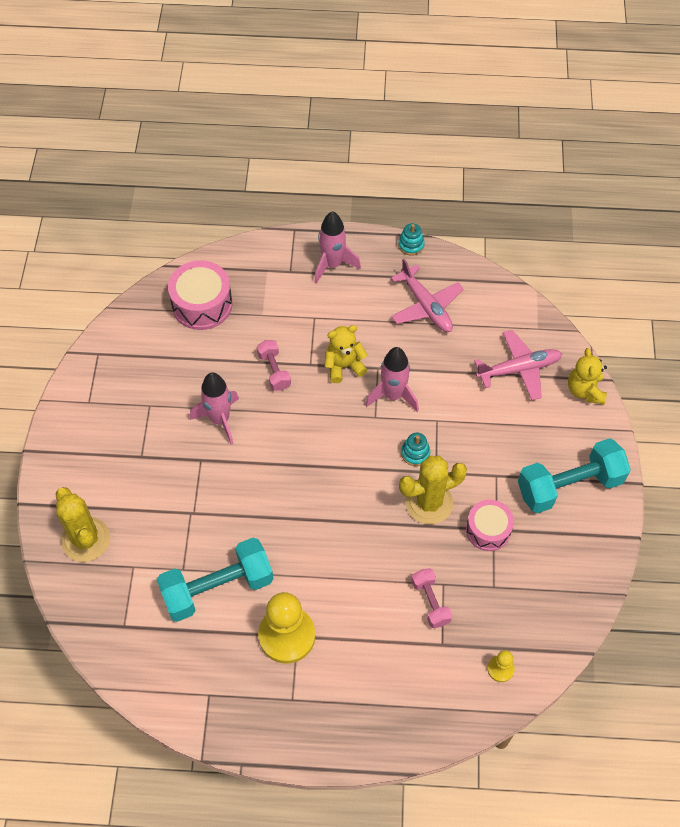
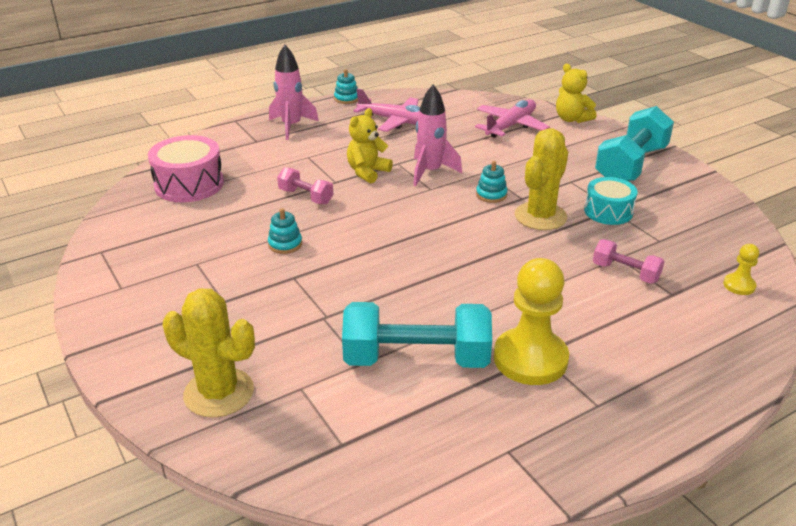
camera: 35 degrees left, 25 degrees down
turquoise dumbbell [157,538,273,622] -> turquoise dumbbell turned 60 degrees clockwise [342,302,492,368]
pink rocket [190,372,239,445] -> turquoise stacking toy [268,208,302,254]
pink drum [466,500,514,551] -> turquoise drum [584,177,638,225]

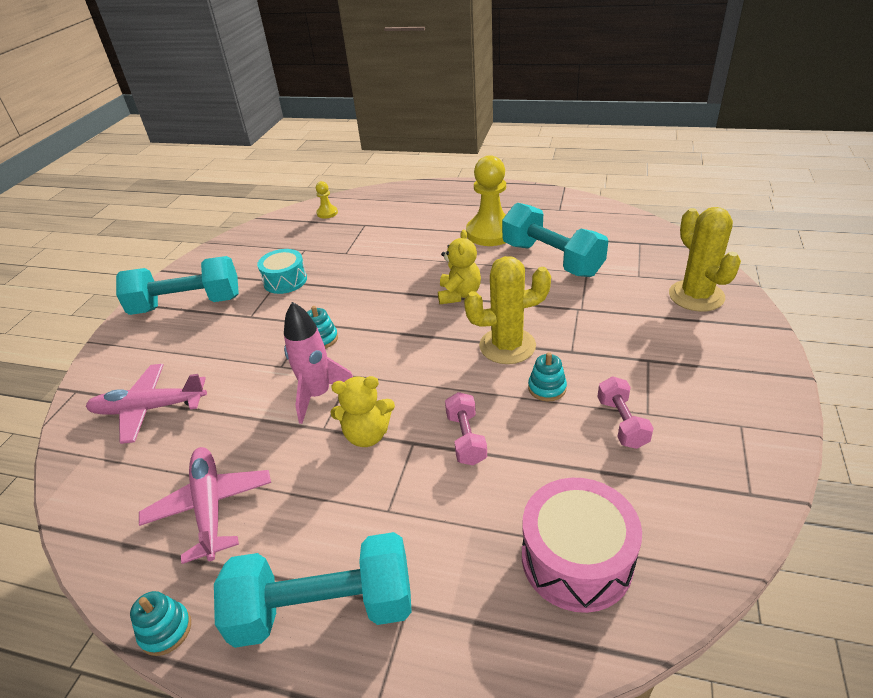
camera: 130 degrees left, 5 degrees up
pink rocket [269,45,319,140] -> turquoise dumbbell [214,532,412,648]
yellow cactus [515,128,568,230] -> yellow cactus moved to [464,256,551,364]
yellow teddy bear [556,64,596,123] -> yellow teddy bear moved to [438,230,481,304]
pink dumbbell [593,239,665,284] -> pink dumbbell moved to [597,376,654,449]

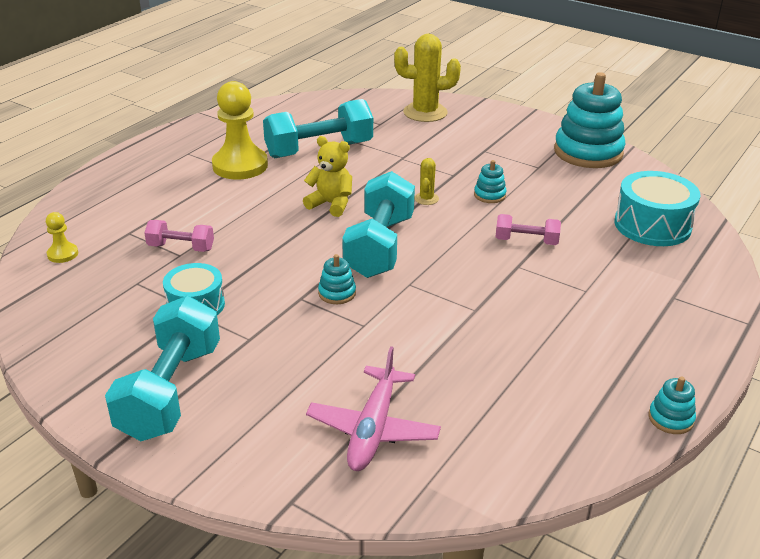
camera: 75 degrees left, 5 degrees down
pink plane [139,447,271,564] -> none
turquoise dumbbell [214,532,412,648] -> turquoise dumbbell moved to [342,171,415,278]
pink rocket [284,302,353,424] -> none
yellow teddy bear [331,376,395,447] -> none
yellow cactus [464,256,551,364] -> yellow cactus [414,158,439,205], size x0.48
pink drum [522,478,642,613] -> turquoise drum [614,171,700,246]
pink dumbbell [597,376,654,449] -> pink dumbbell moved to [144,220,214,252]
none -> turquoise stacking toy [554,72,626,168]

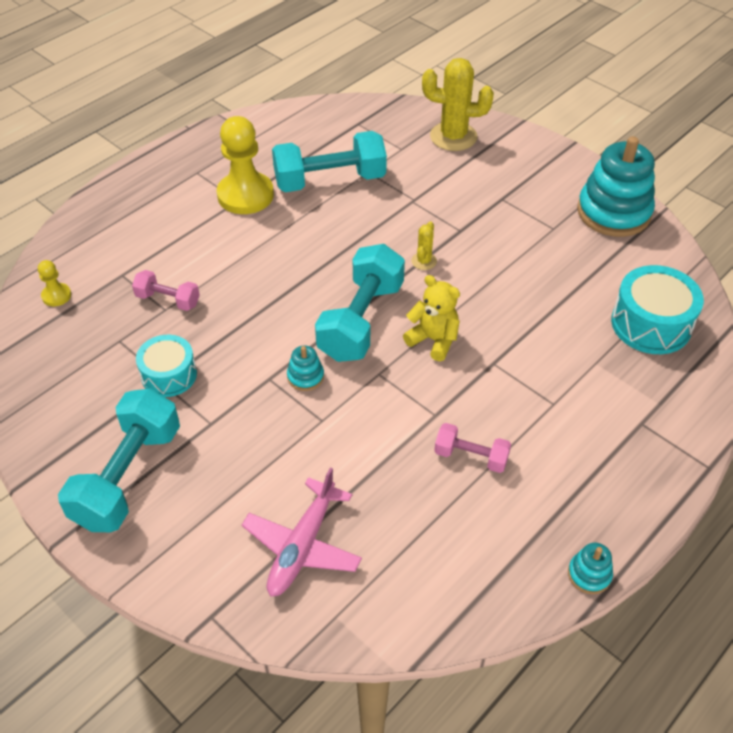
camera: 10 degrees right, 15 degrees up
yellow teddy bear [303,136,352,217] -> yellow teddy bear moved to [403,275,460,361]
turquoise stacking toy [474,160,507,203] -> none
pink dumbbell [496,214,561,245] -> pink dumbbell moved to [434,423,511,473]

